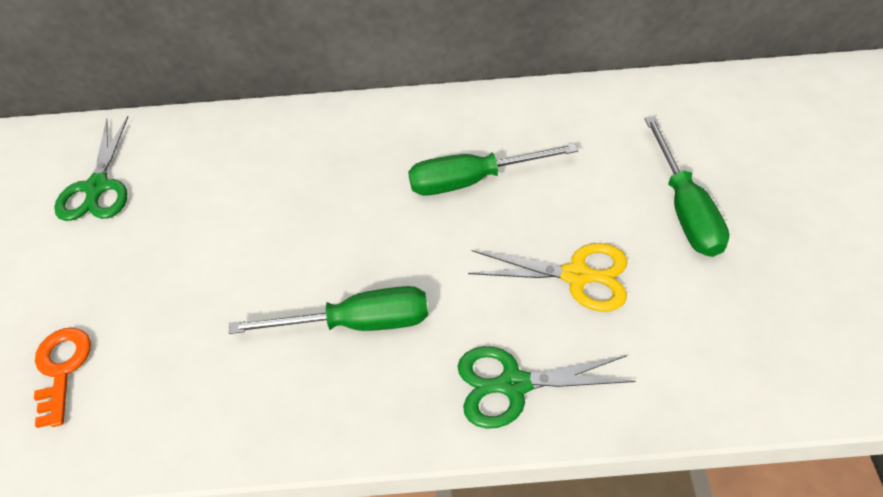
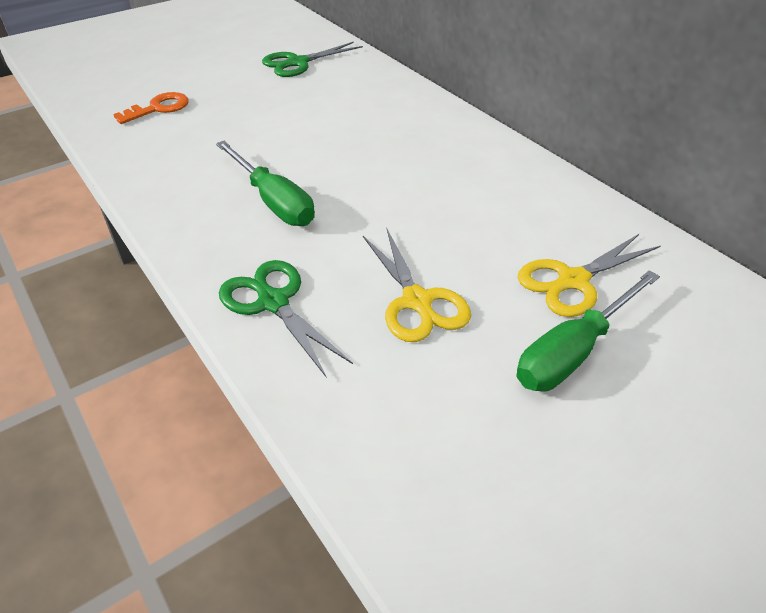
camera: 55 degrees right, 10 degrees down
green screwdriver [408,143,578,196] -> none
none -> yellow scissors [517,234,660,317]

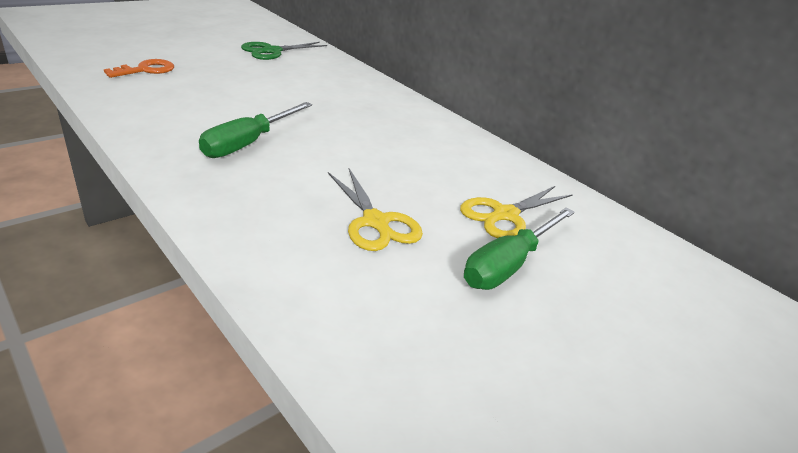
camera: 10 degrees left, 10 degrees down
green screwdriver [216,141,315,226] -> green screwdriver turned 75 degrees clockwise [199,102,312,158]
green scissors [219,260,353,378] -> none

